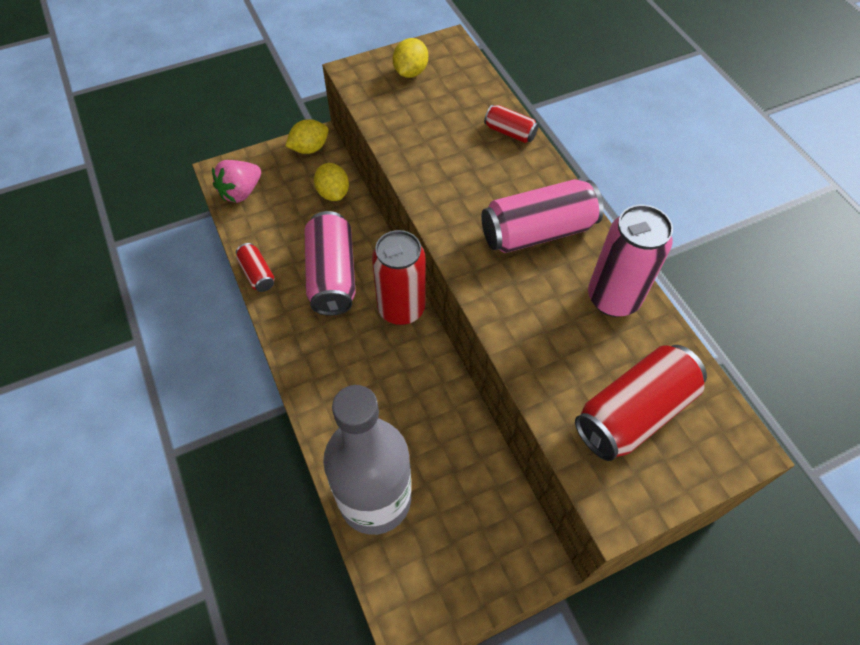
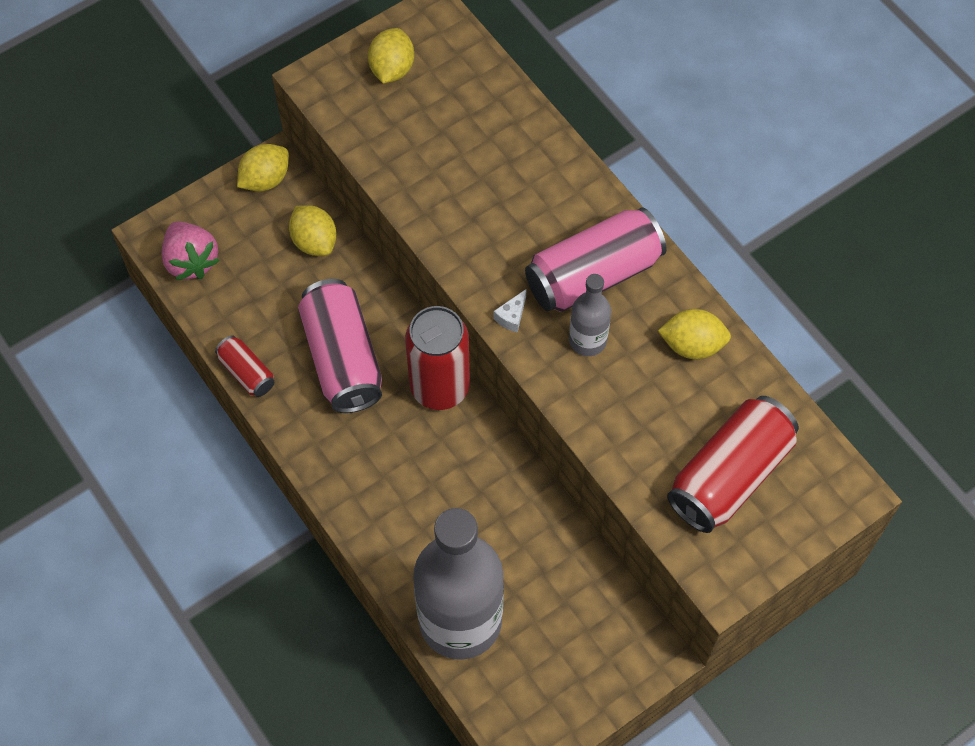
camera: 10 degrees left, 5 degrees up
pink strawberry [212,160,261,203] -> pink strawberry turned 60 degrees counterclockwise [161,221,220,280]
red can [484,105,539,143] -> none
pink can [588,205,673,317] -> yellow lemon [658,309,731,359]
none -> white cheese [494,289,527,333]
none -> grey bottle [569,274,611,356]

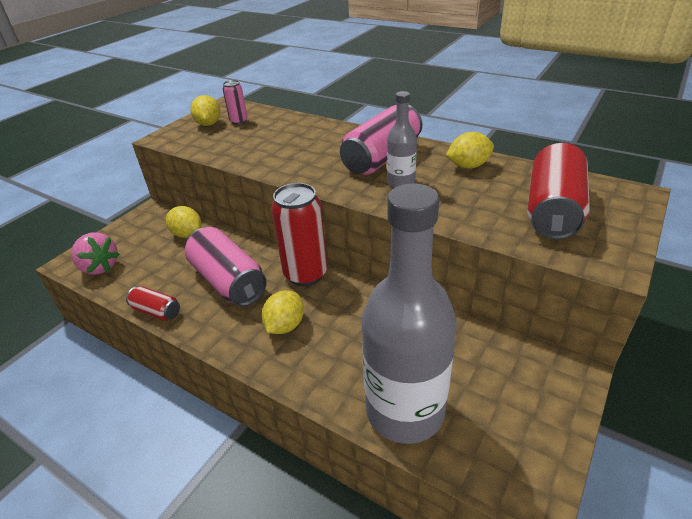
camera: 20 degrees left, 25 degrees down
yellow lemon [237,144,289,192] -> yellow lemon moved to [262,290,304,334]
white cheese [494,289,527,333] -> none
none -> pink can [223,80,247,125]

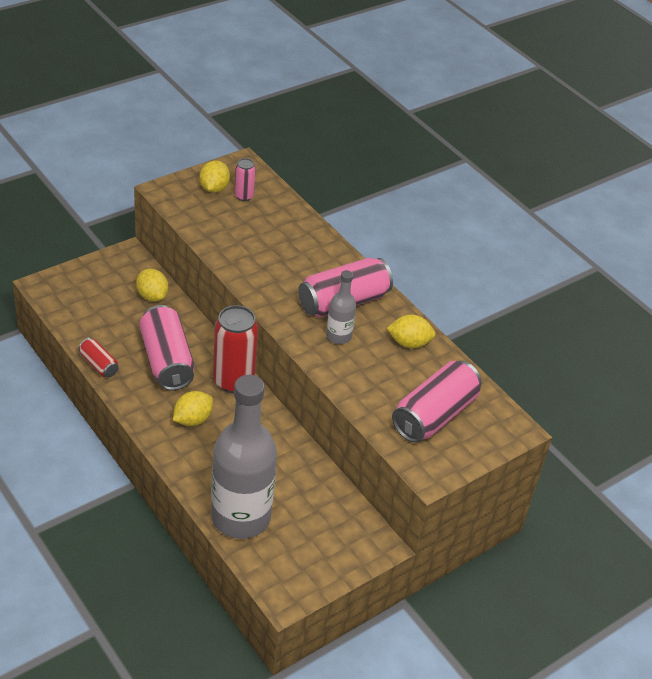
camera: 15 degrees right, 5 degrees up
pink strawberry [71,232,120,275] -> none
red can [527,143,590,240] -> pink can [392,361,482,443]

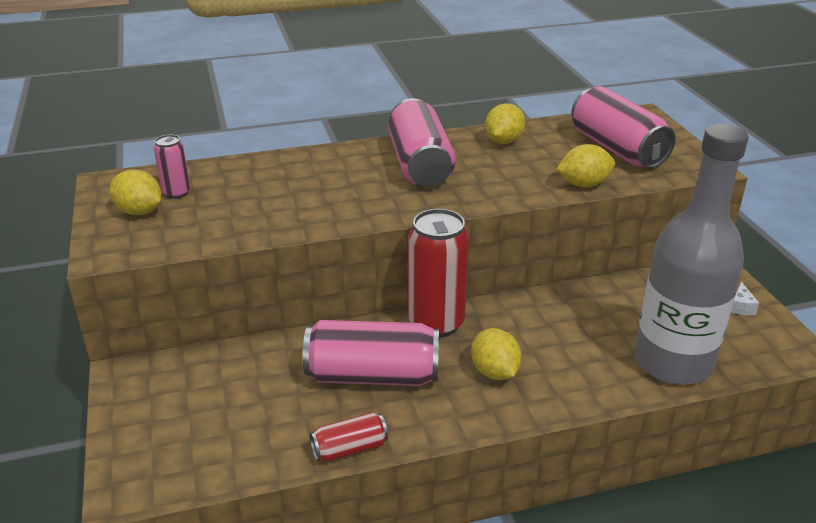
camera: 65 degrees left, 10 degrees down
yellow lemon [136,269,168,302] -> yellow lemon moved to [556,144,615,188]
grey bottle [326,270,356,344] -> none
none -> white cheese [731,282,759,315]

